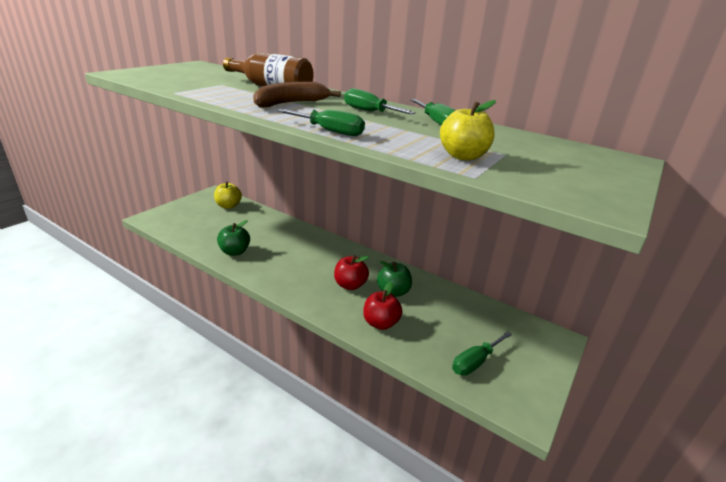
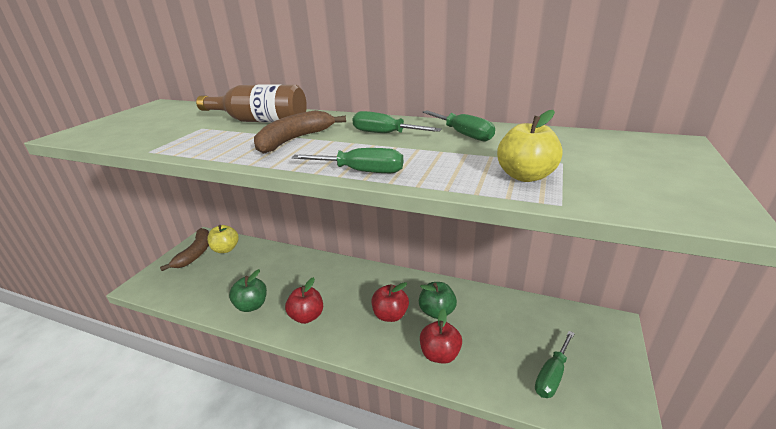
camera: 10 degrees left, 0 degrees up
none -> brown banana [160,228,209,271]
none -> red apple [285,277,323,324]

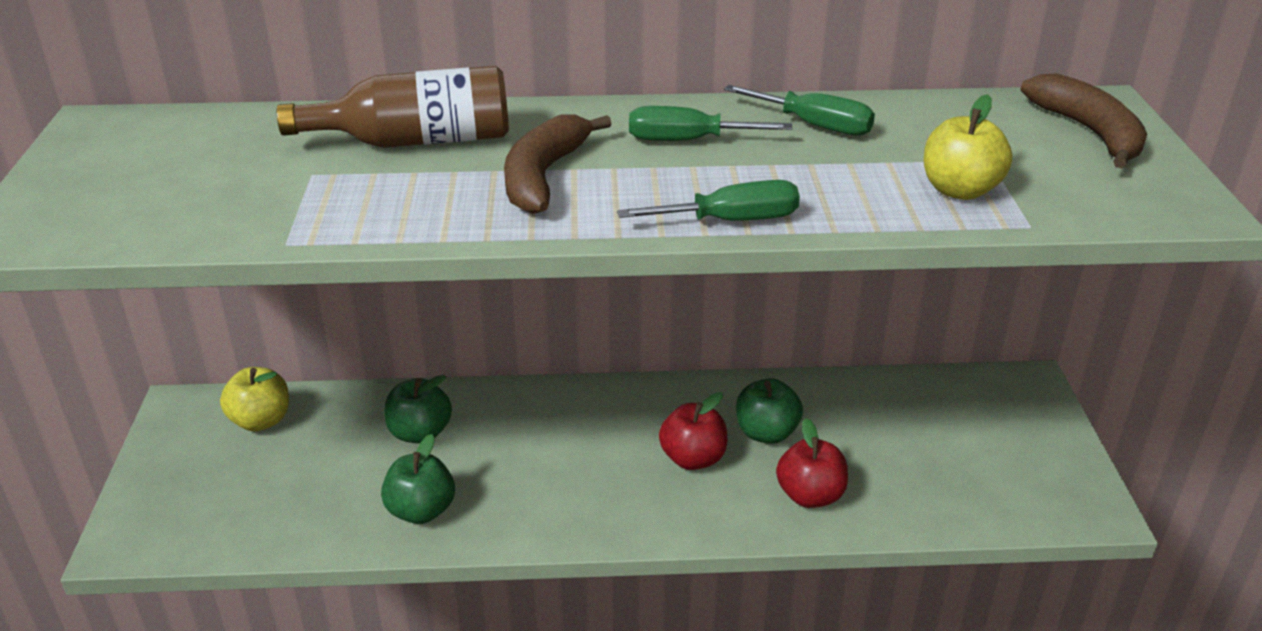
camera: 25 degrees left, 5 degrees up
brown banana [160,228,209,271] -> brown banana moved to [1020,73,1147,168]
red apple [285,277,323,324] -> none
green screwdriver [535,331,575,398] -> none
none -> green apple [384,375,452,444]

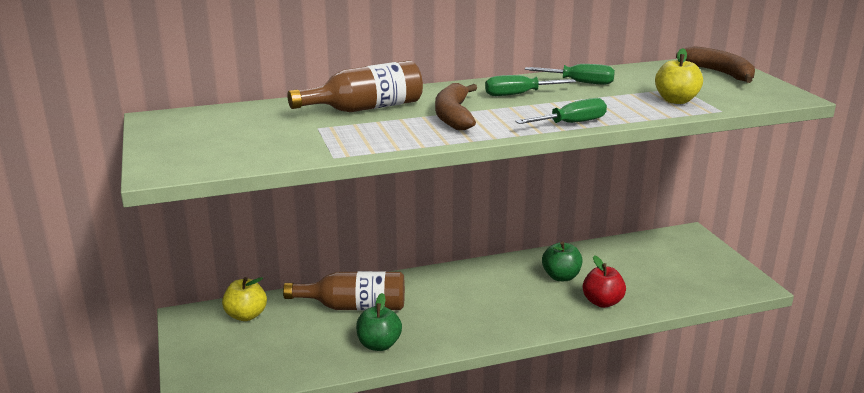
camera: 15 degrees left, 10 degrees down
green apple [384,375,452,444] -> brown bottle [283,271,405,311]
red apple [659,392,727,470] -> none

